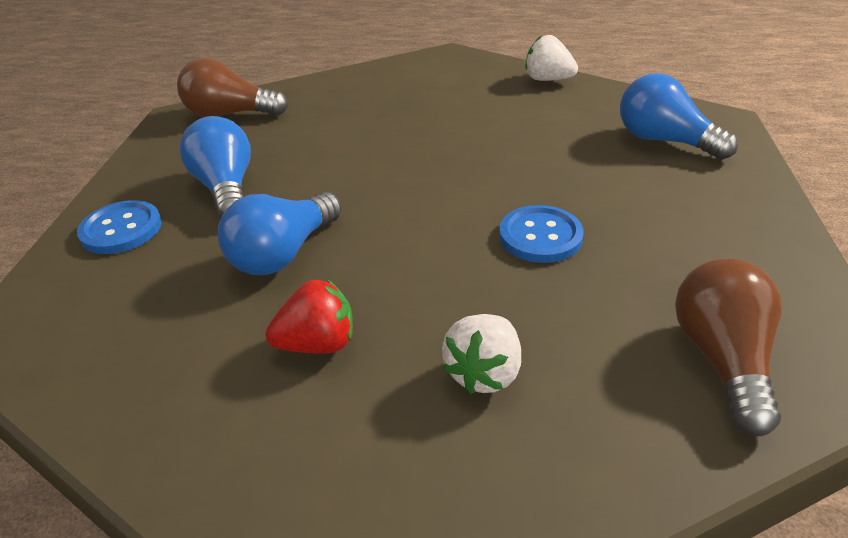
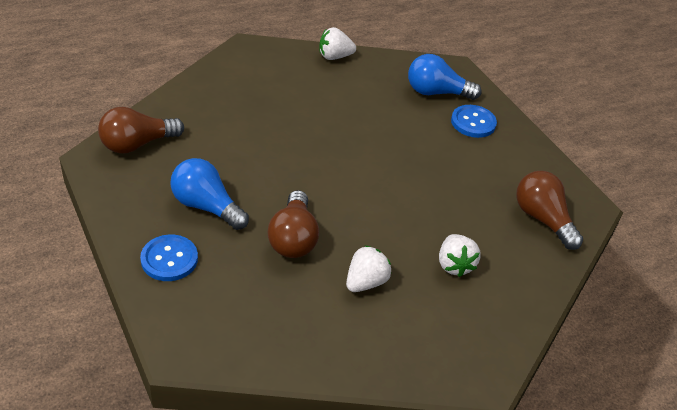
camera: 40 degrees left, 5 degrees up
blue light bulb [218,192,342,275] -> brown light bulb [268,190,319,258]
red strawberry [266,279,353,354] -> white strawberry [346,245,391,292]
blue button [499,205,583,263] -> blue button moved to [451,105,497,138]

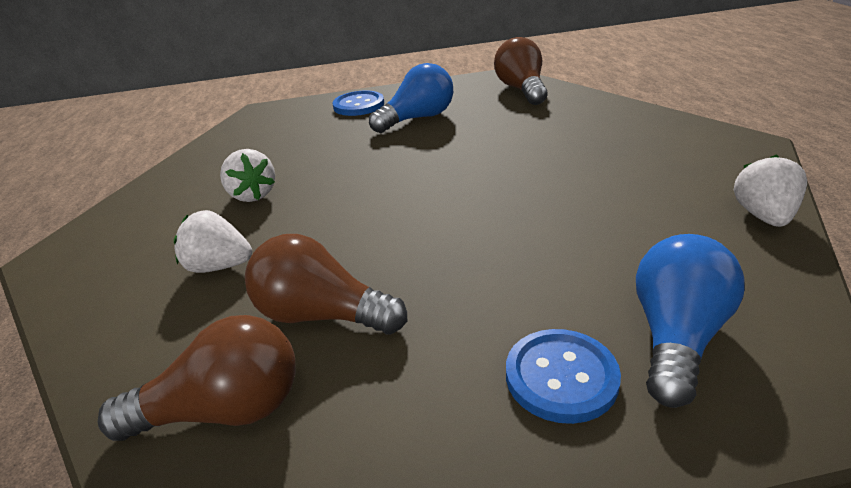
camera: 115 degrees right, 10 degrees down
brown light bulb [268,190,319,258] -> brown light bulb moved to [245,234,407,334]

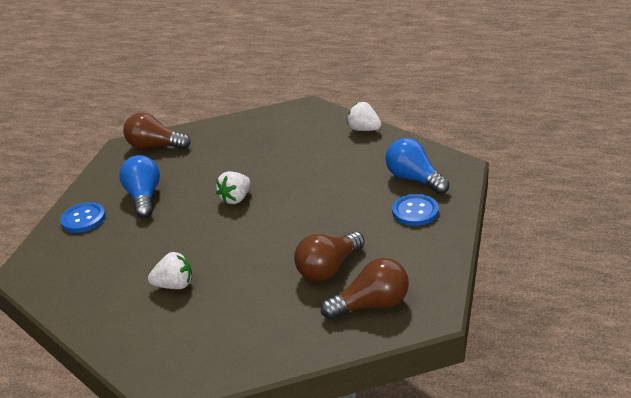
camera: 65 degrees left, 0 degrees up
brown light bulb [98,315,296,441] -> brown light bulb turned 60 degrees clockwise [321,258,409,320]
white strawberry [174,210,252,273] -> white strawberry moved to [216,171,251,204]

